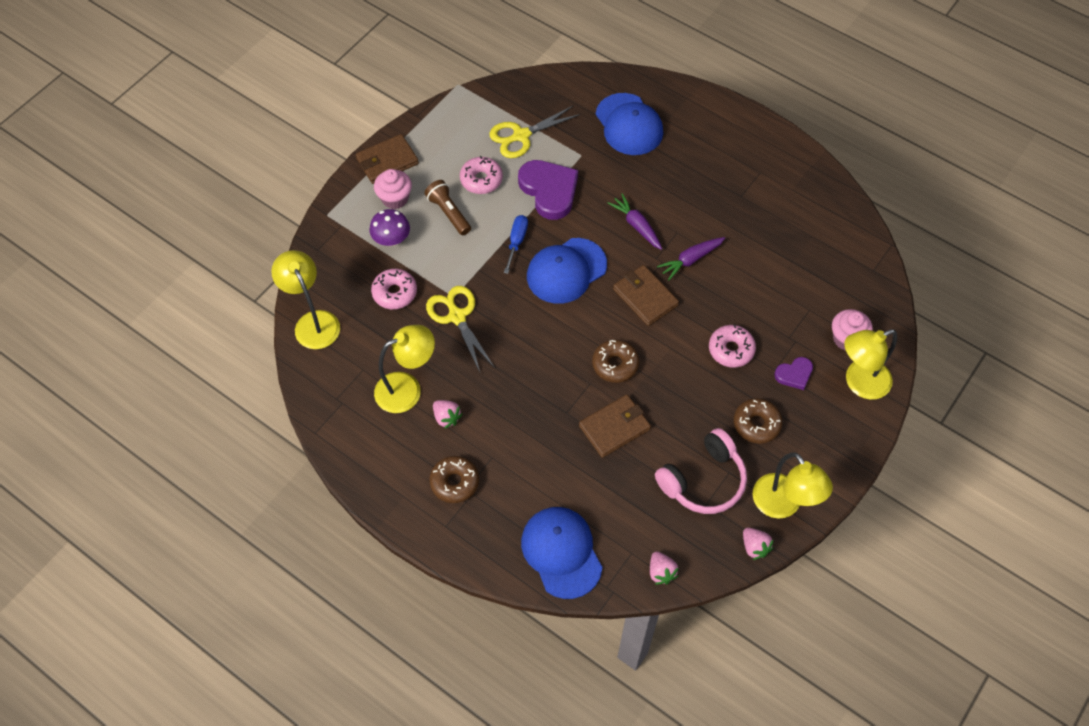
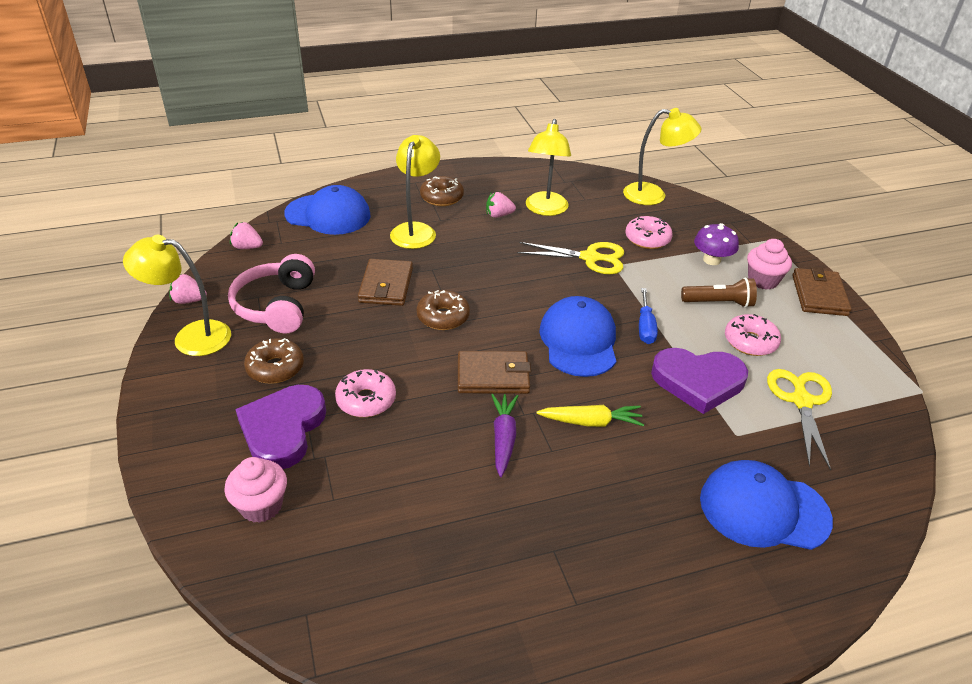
camera: 125 degrees right, 20 degrees down
blue screwdriver [504,215,528,274] -> blue screwdriver turned 45 degrees clockwise [639,288,658,344]
purple carrot [607,193,662,250] -> yellow carrot [537,405,644,427]
purple heart [774,357,813,390] -> purple heart [235,385,326,469], size x1.93
yellow lamp [844,329,897,400] -> yellow lamp moved to [390,135,440,249]

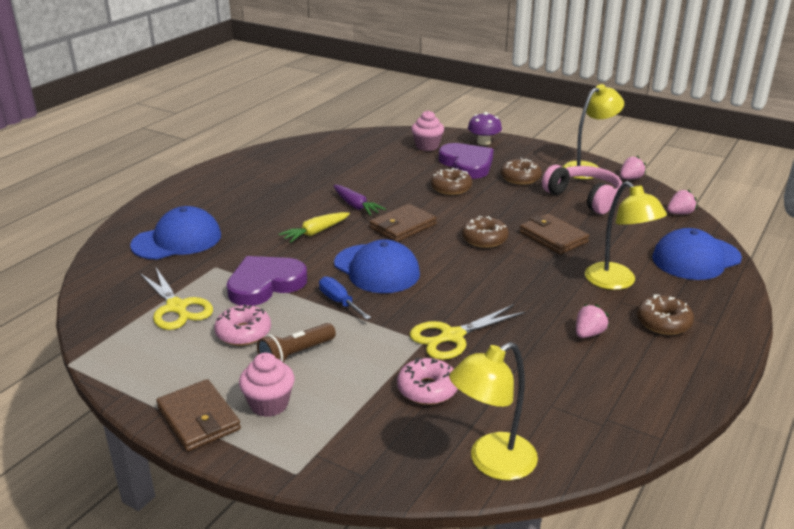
camera: 140 degrees right, 10 degrees down
pink donut [335,369,396,417] -> brown donut [430,168,472,195]
yellow lamp [526,119,571,216] -> none
purple mushroom [694,223,739,265] -> purple mushroom moved to [468,112,502,145]

